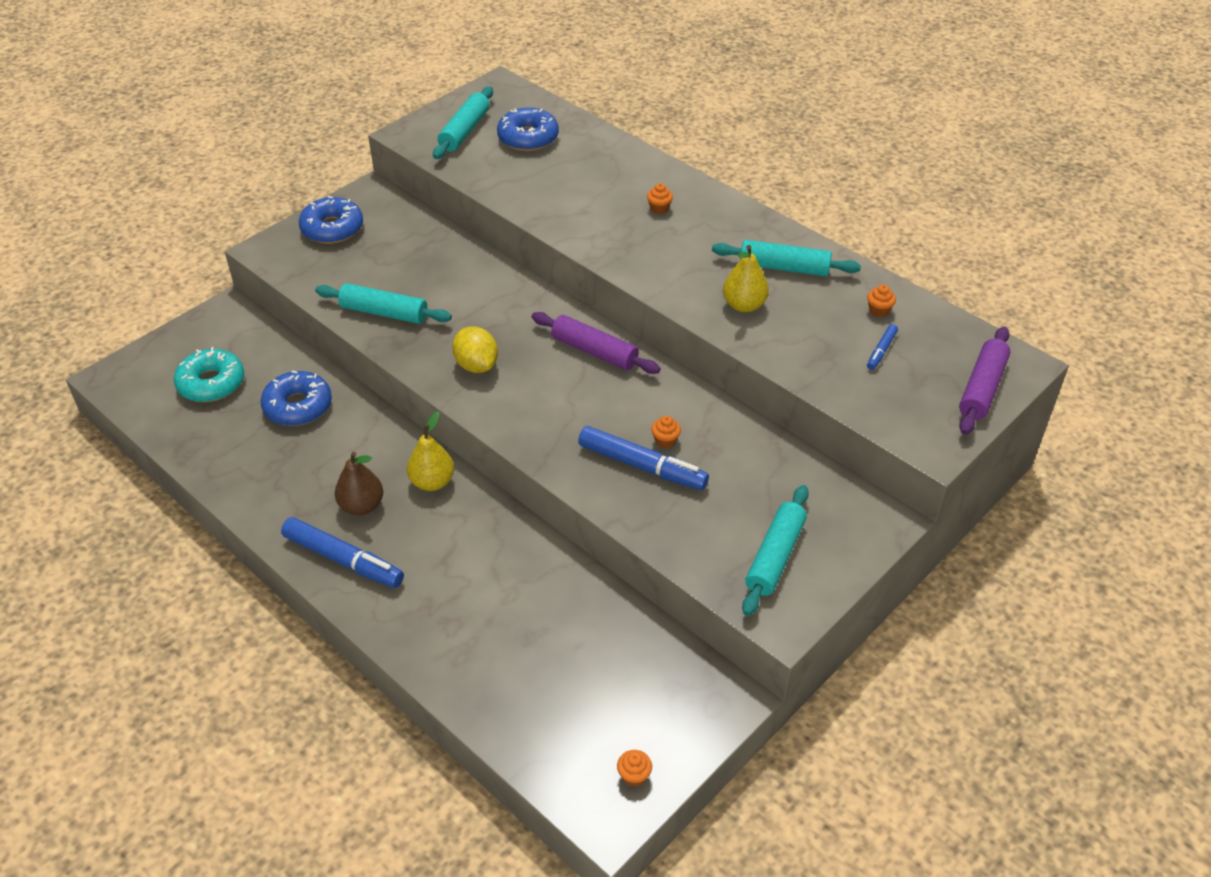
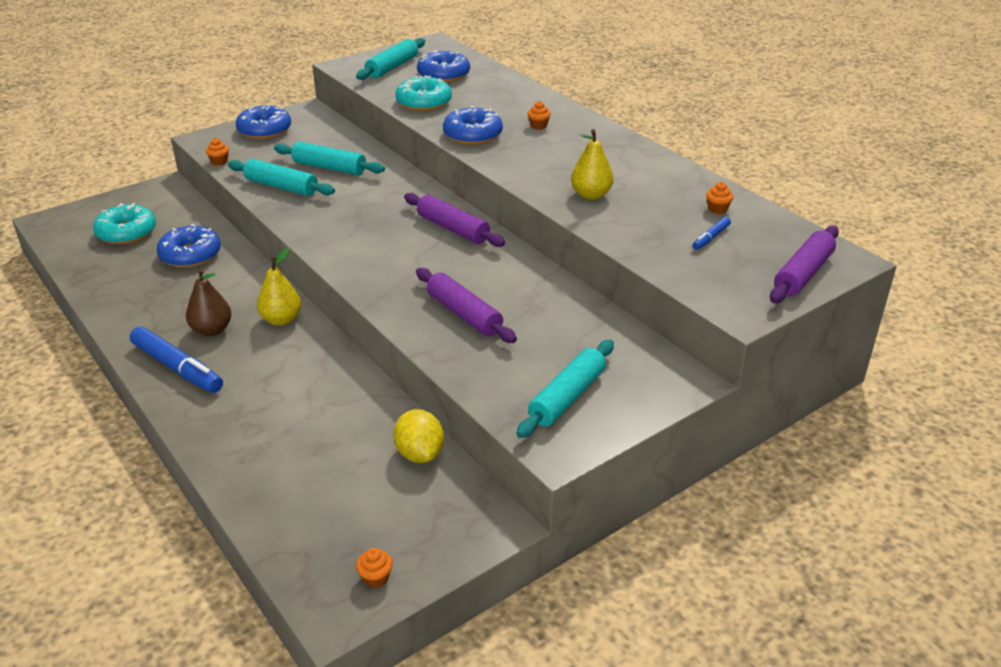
camera: 10 degrees right, 10 degrees down
yellow lemon [452,326,498,373] -> yellow lemon moved to [394,409,444,463]
blue marker [578,426,709,490] -> purple rolling pin [416,268,517,343]
orange cupcake [651,416,681,448] -> orange cupcake moved to [206,138,229,166]
turquoise rolling pin [712,240,861,276] -> turquoise rolling pin moved to [274,142,385,175]
none -> turquoise donut [395,76,452,111]
none -> blue donut [443,106,503,145]

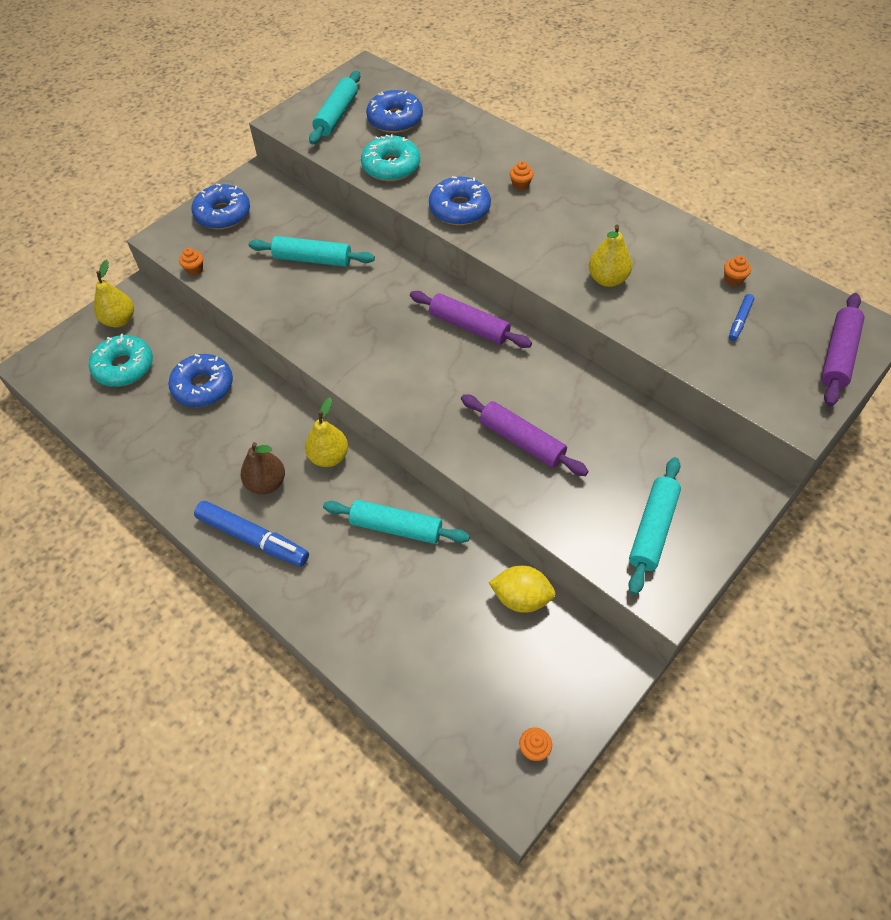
camera: 10 degrees left, 20 degrees up
turquoise rolling pin [228,159,335,196] -> turquoise rolling pin moved to [323,500,470,544]
yellow lemon [394,409,444,463] -> yellow lemon turned 45 degrees counterclockwise [489,565,556,613]
none -> yellow pear [94,260,134,327]

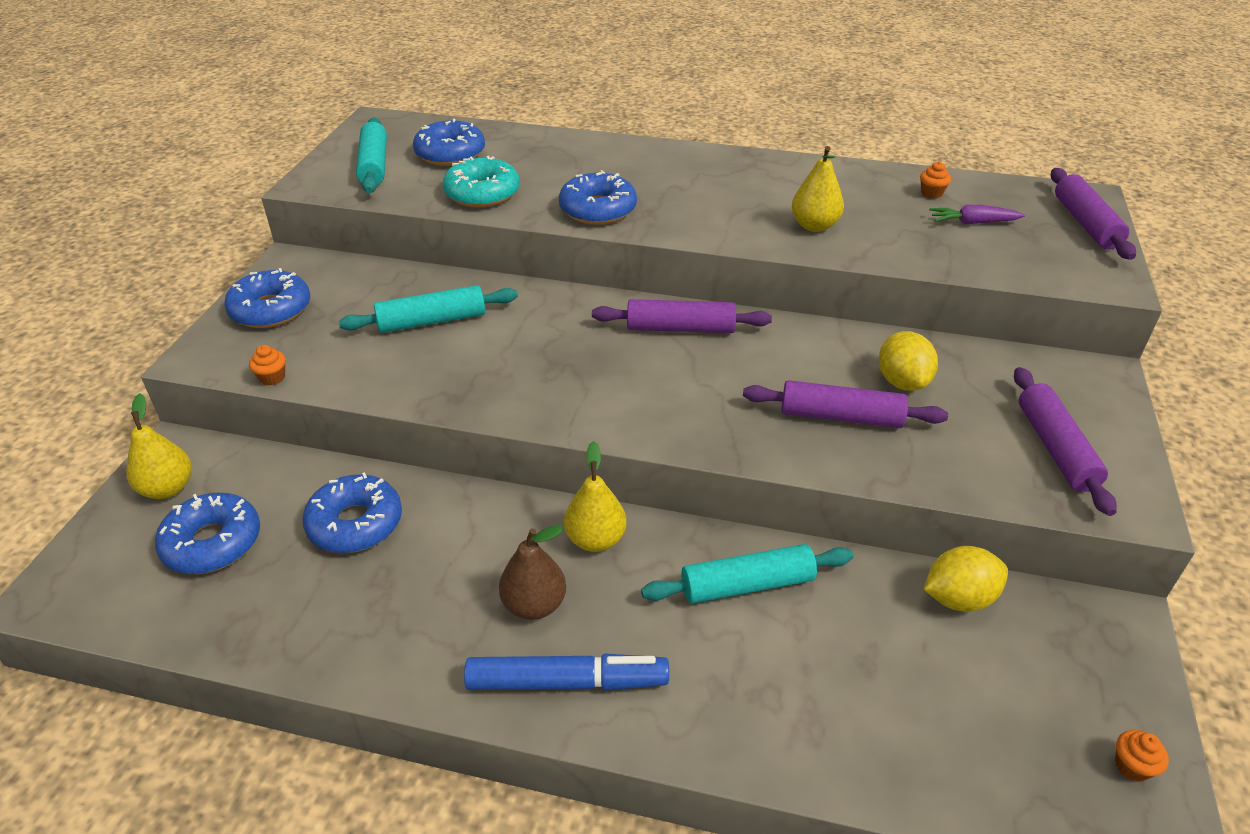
camera: 30 degrees left, 15 degrees down
turquoise donut [89,334,153,387] -> blue donut [155,493,260,574]
orange cupcake [510,161,534,190] -> none
turquoise rolling pin [629,457,681,595] -> purple rolling pin [1014,367,1117,516]
blue marker [729,294,754,341] -> purple carrot [929,205,1025,224]
none -> yellow lemon [879,331,938,391]

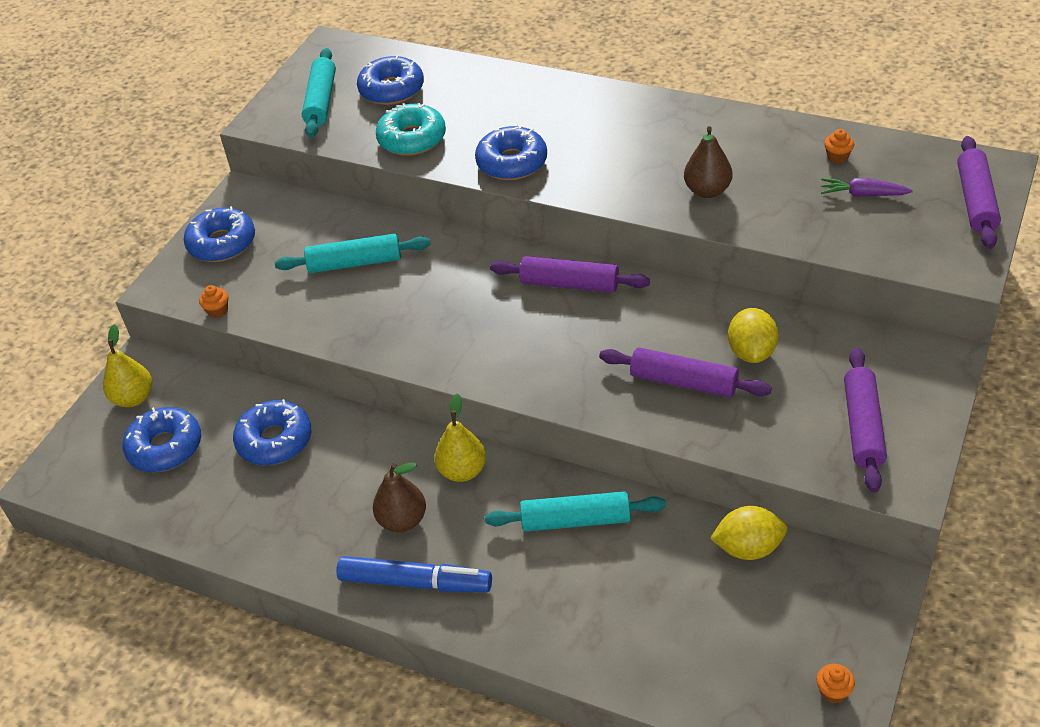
camera: 15 degrees right, 5 degrees up
yellow pear [792,146,844,232] -> brown pear [684,126,733,198]

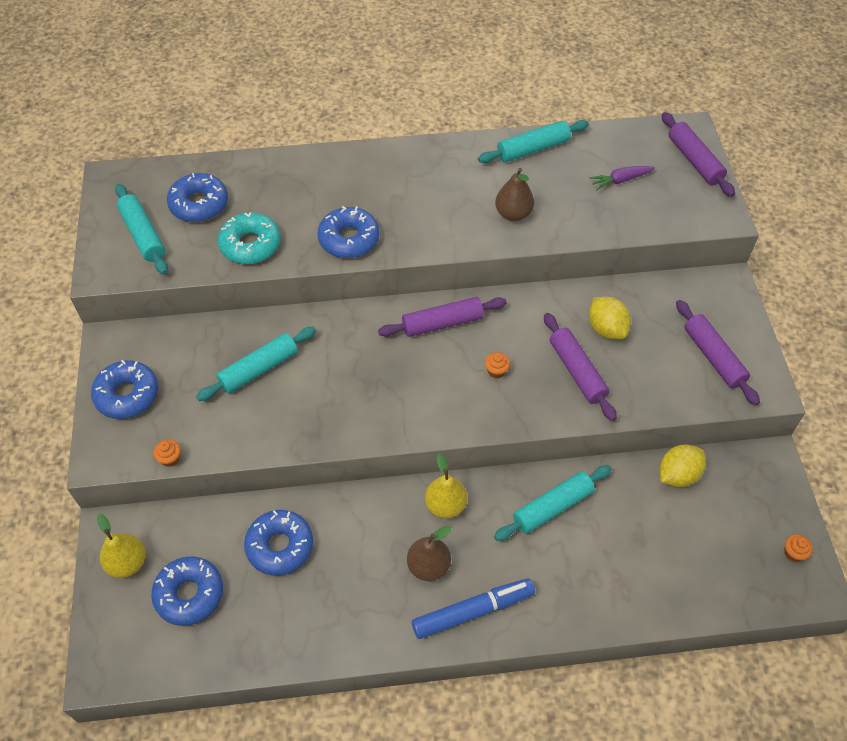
camera: 35 degrees left, 10 degrees up
purple rolling pin [599,347,772,398] -> purple rolling pin turned 75 degrees clockwise [544,313,617,421]
orange cupcake [824,129,854,163] -> orange cupcake moved to [485,352,510,378]
none -> turquoise rolling pin [478,120,589,163]

